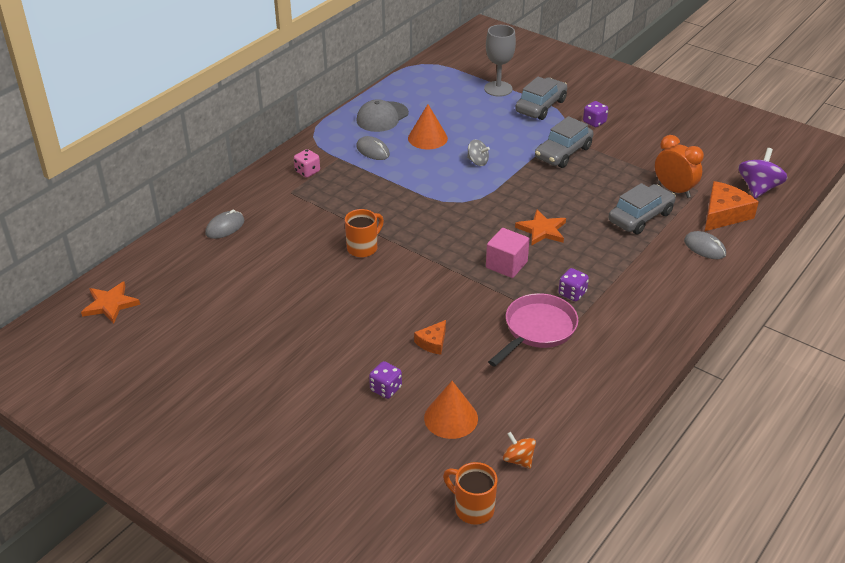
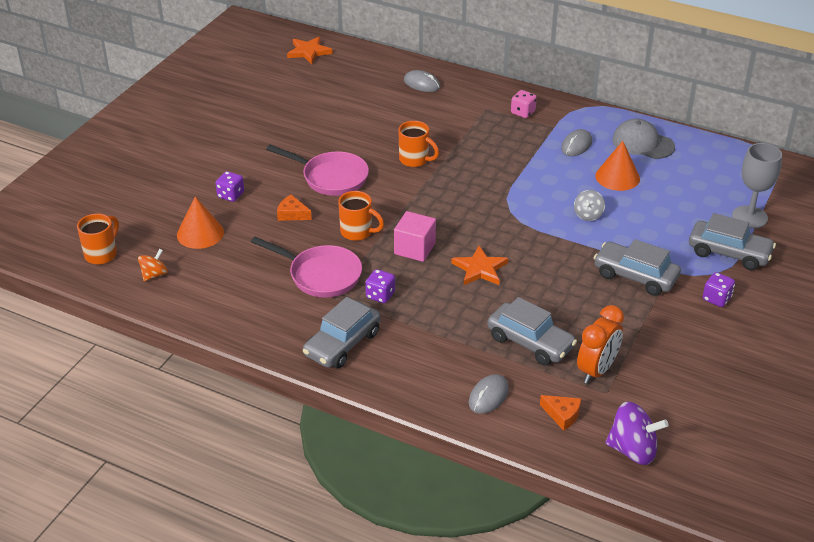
camera: 80 degrees right, 0 degrees up
orange cheese [705,181,759,231] -> orange cheese [540,395,581,431], size x0.55
none -> pink pan [266,145,369,196]
none -> grey car [303,297,381,368]
none -> orange mug [338,191,384,241]

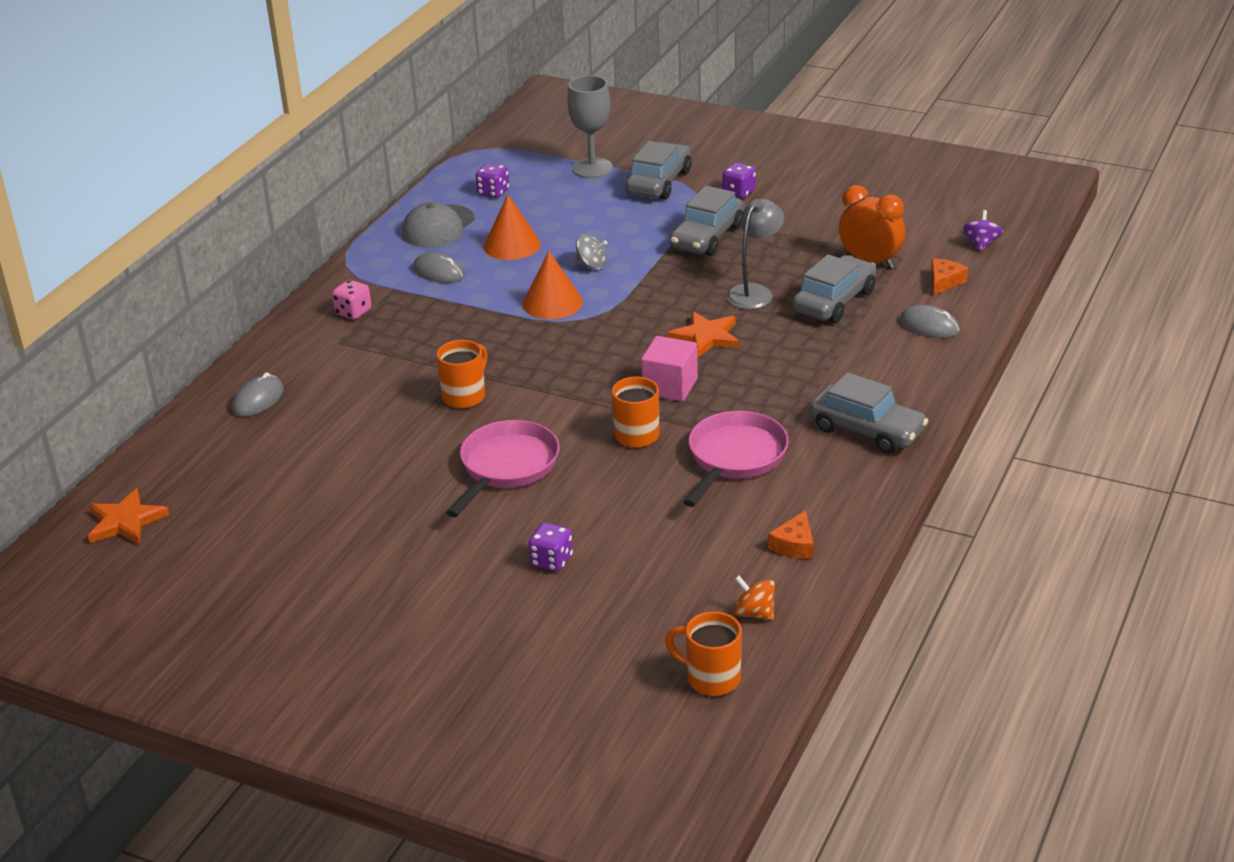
camera: 90 degrees left, 5 degrees down
orange cone [177,196,224,249] -> orange cone moved to [523,251,583,319]
orange cheese [277,195,312,221] -> orange cheese moved to [768,510,814,559]
purple dice [365,269,395,303] -> purple dice moved to [475,163,509,198]
purple spinning top [605,401,669,465] -> purple spinning top [963,210,1003,251], size x0.59
none -> grey lamp [726,199,784,309]

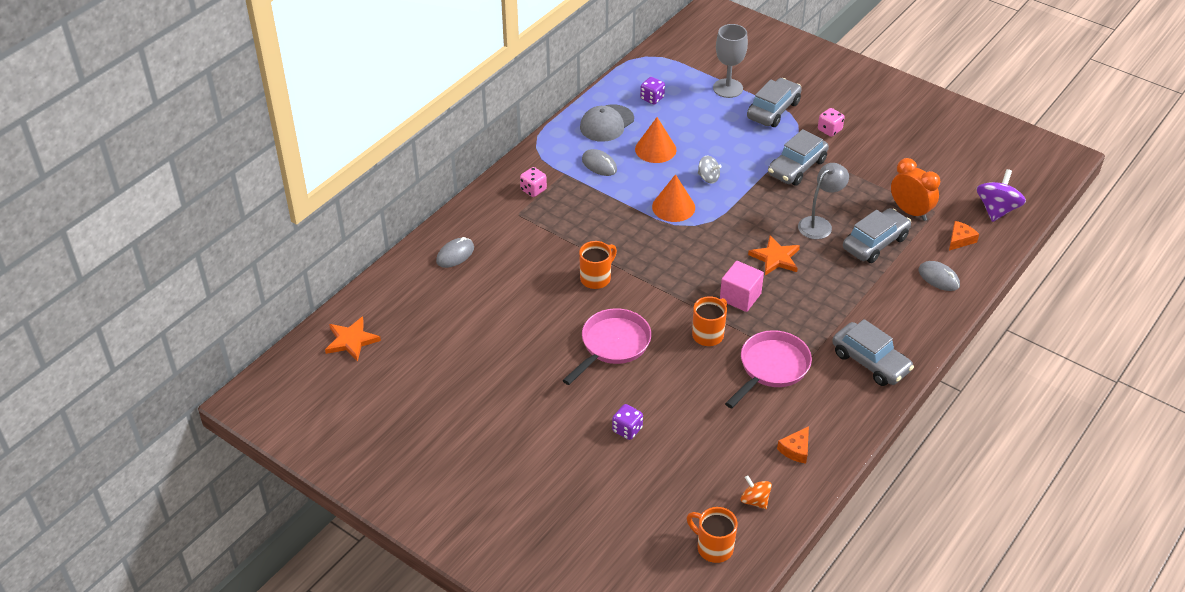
camera: 10 degrees right, 10 degrees up
purple dice [722,162,756,199] -> pink dice [818,108,845,137]
purple spinning top [963,210,1003,251] -> purple spinning top [977,169,1026,222], size x1.70

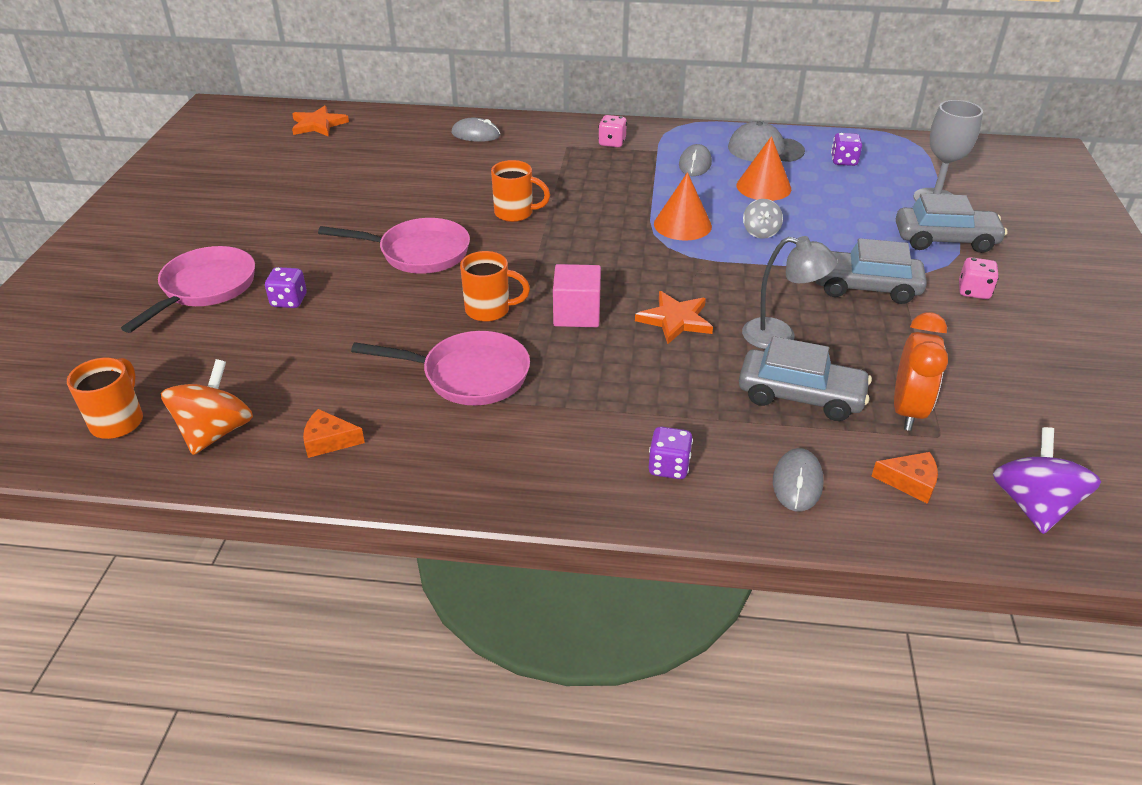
camera: 60 degrees right, 5 degrees down
orange spinning top [741,475,772,509] -> orange spinning top [161,359,253,455], size x1.70
grey car [832,319,914,386] -> none
purple spinning top [977,169,1026,222] -> purple spinning top turned 75 degrees counterclockwise [993,427,1101,534]
none -> pink pan [121,246,255,333]
none -> purple dice [649,427,693,479]

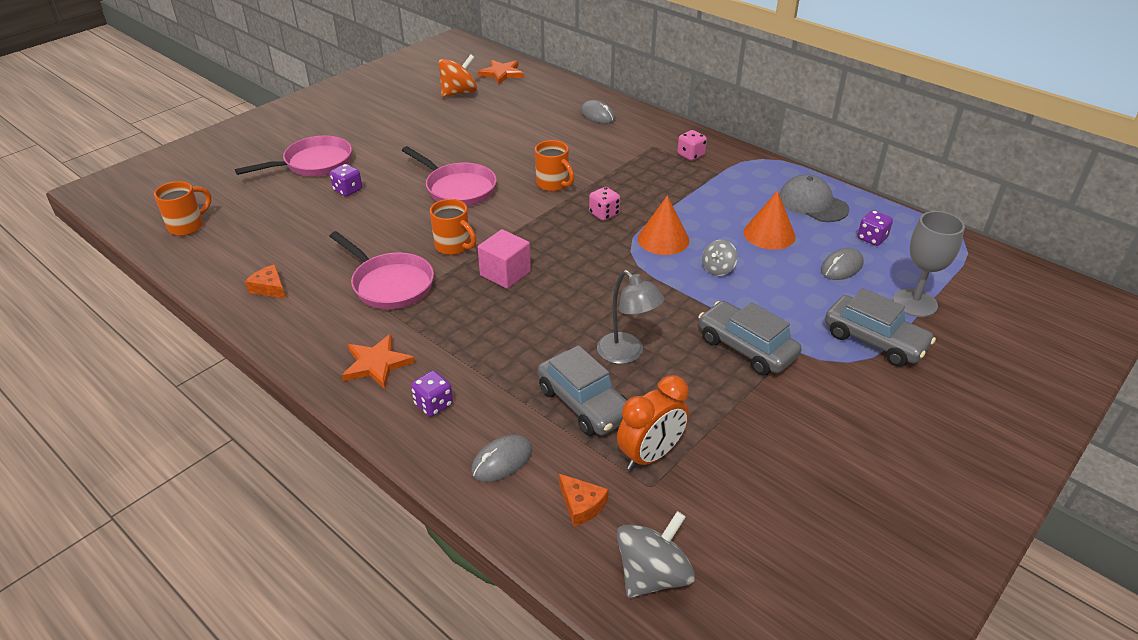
camera: 35 degrees right, 0 degrees up
orange spinning top [161,359,253,455] -> orange spinning top moved to [438,54,477,97]
orange star [635,291,713,344] -> orange star moved to [342,334,415,389]
grey mouse [679,144,712,176] -> grey mouse moved to [821,248,864,280]
pink dice [959,257,999,299] -> pink dice moved to [589,187,620,221]
purple spinning top [993,427,1101,534] -> grey spinning top [617,511,695,598]

